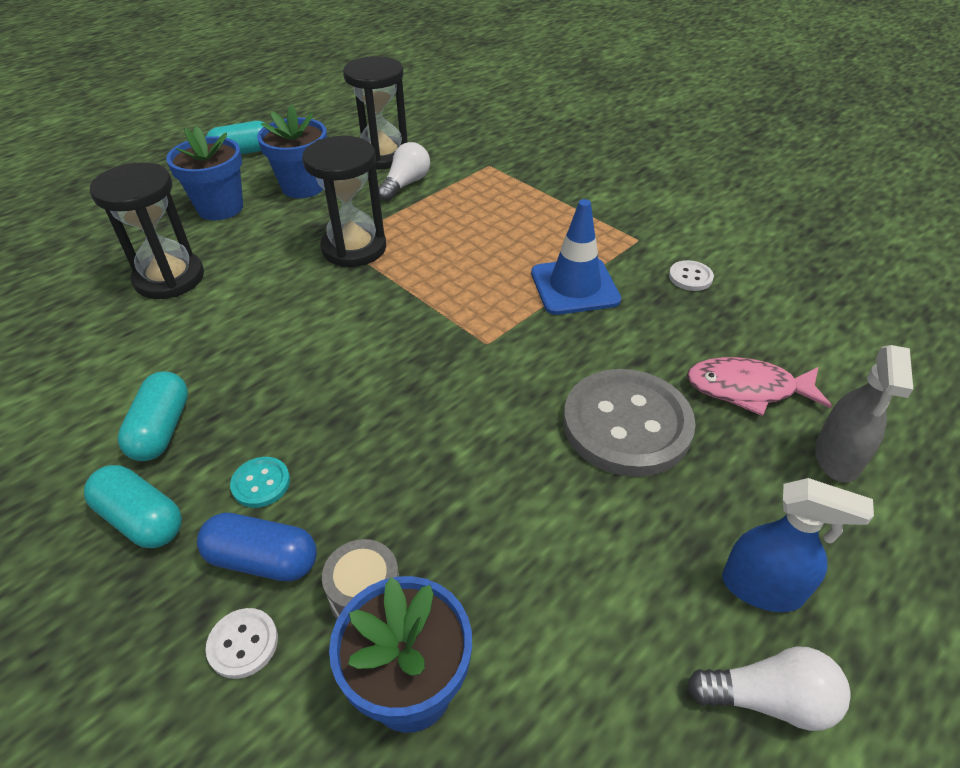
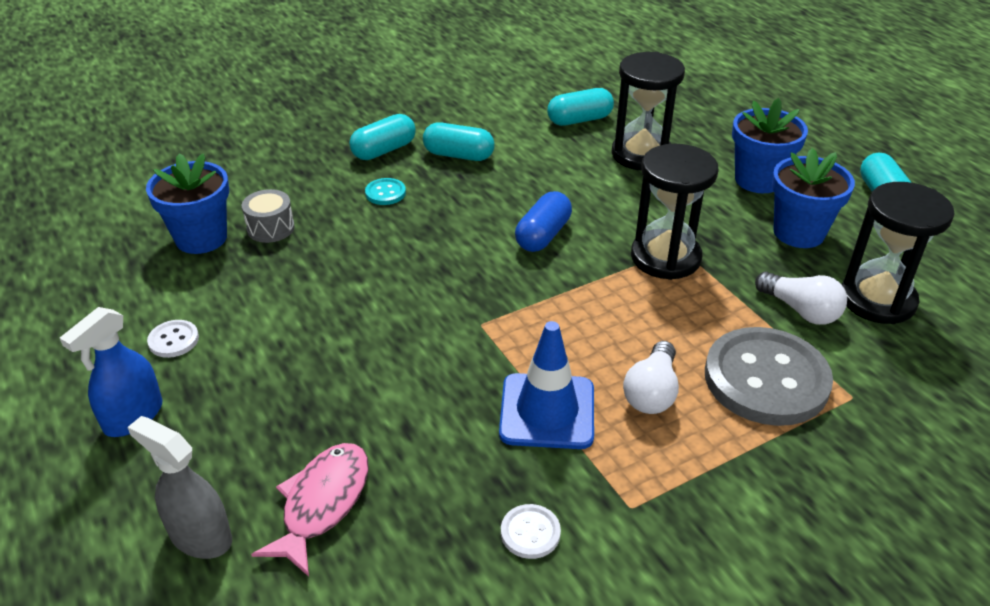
camera: 105 degrees right, 5 degrees down
blue capsule [197,513,317,581] -> blue capsule moved to [515,191,572,252]
white button [206,608,278,679] -> white button moved to [147,320,199,358]
grey button [563,369,696,477] -> grey button moved to [705,327,833,426]
white light bulb [687,646,851,731] -> white light bulb moved to [623,341,679,414]
none -> turquoise capsule [547,88,614,126]

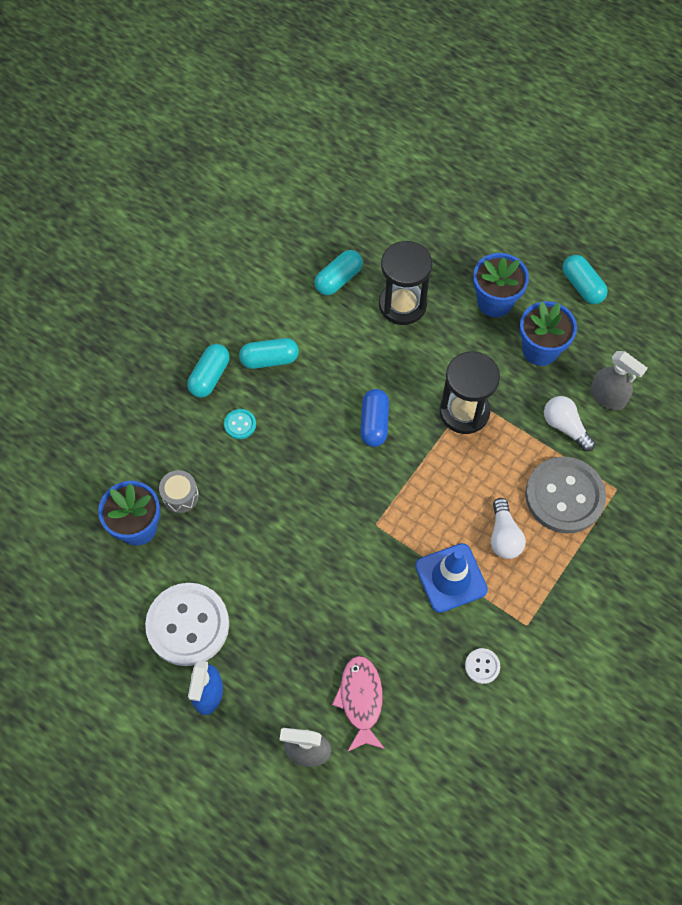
camera: 25 degrees left, 25 degrees up
white button [147,320,199,358] -> white button [145,583,229,666], size x2.40
white light bulb [755,272,847,325] -> white light bulb turned 150 degrees counterclockwise [544,396,595,452]
black hourglass [842,182,955,324] -> grey spray bottle [590,351,647,410]

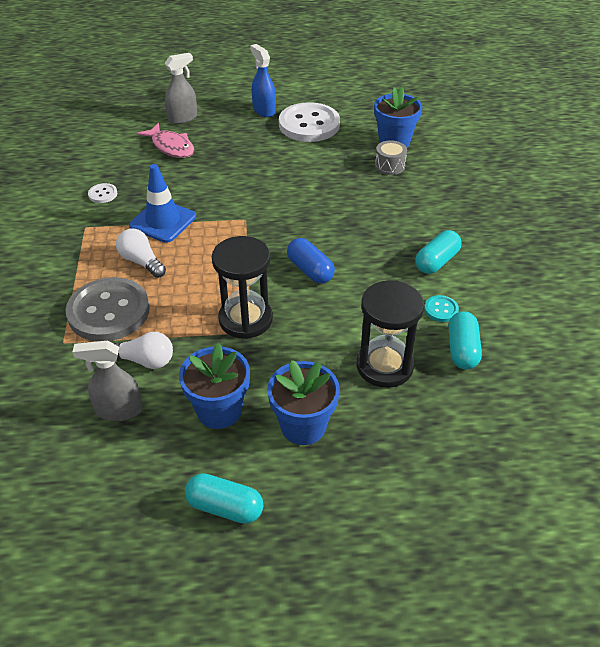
camera: 140 degrees right, 20 degrees down
turquoise capsule [187,344,230,398] -> none
turquoise button [224,409,256,439] -> turquoise button moved to [424,295,459,322]

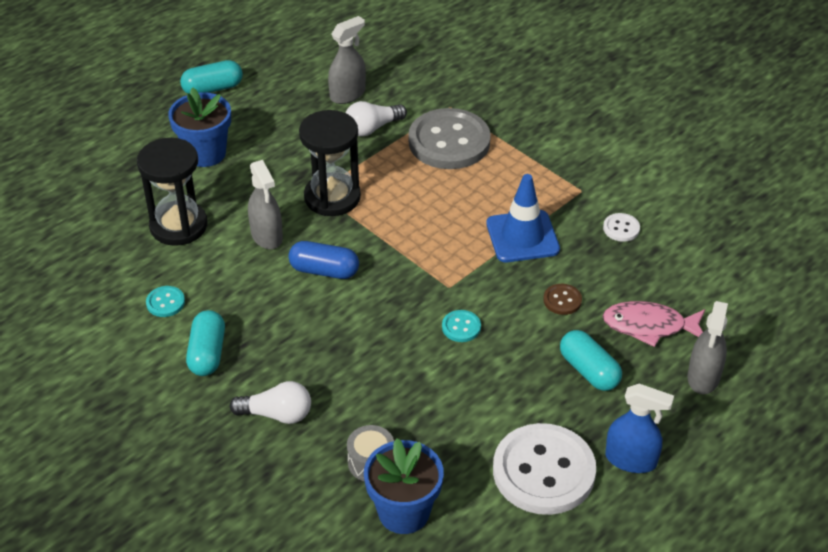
camera: 140 degrees right, 0 degrees up
white light bulb [116,229,166,278] -> white light bulb moved to [229,381,311,424]
blue flower pot [179,343,250,429] -> none
turquoise capsule [449,311,482,370] -> turquoise capsule moved to [560,330,622,391]
none -> grey spray bottle [248,160,283,249]
none -> turquoise button [442,310,481,342]
none -> brown button [543,284,582,315]

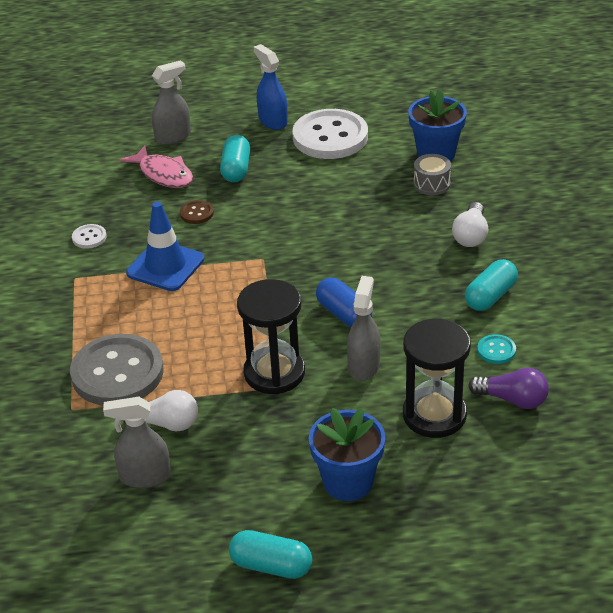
camera: 140 degrees left, 5 degrees down
white light bulb [229,381,311,424] -> white light bulb turned 120 degrees counterclockwise [452,202,488,247]
turquoise button [442,310,481,342] -> none
none -> purple light bulb [468,368,549,409]

